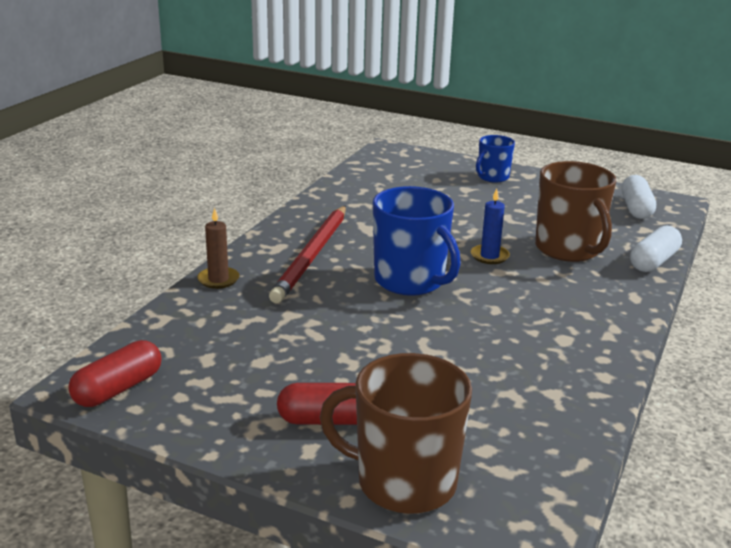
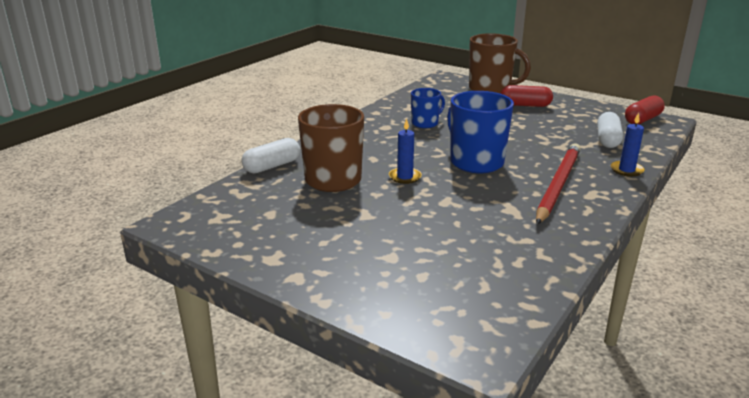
camera: 170 degrees left, 0 degrees up
brown candle [197,208,239,289] -> blue candle [611,113,645,177]
blue mug [476,135,515,182] -> blue mug moved to [411,88,445,128]
white capsule [621,175,656,219] -> white capsule moved to [597,112,623,148]

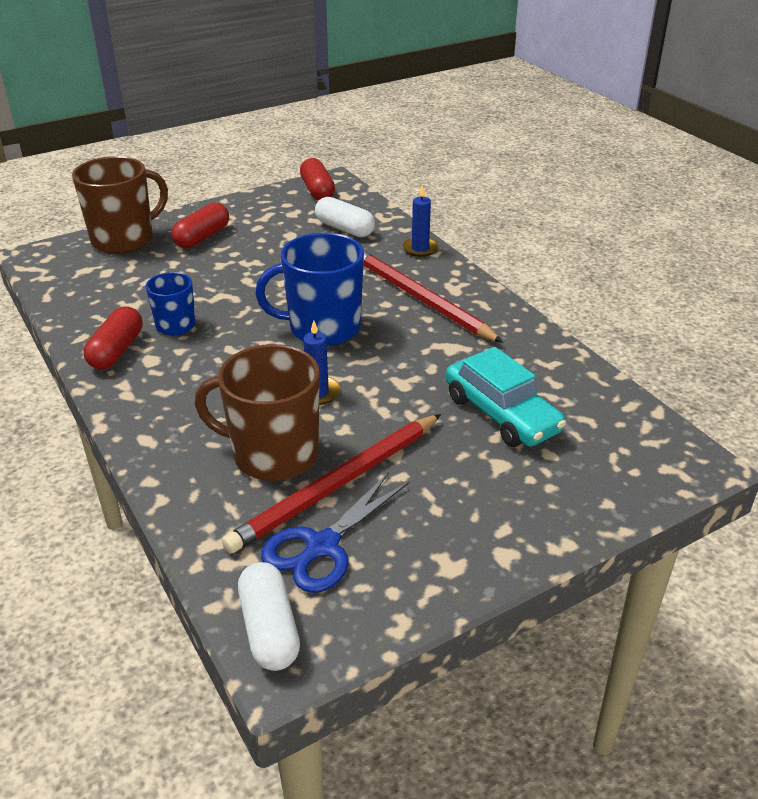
camera: 65 degrees left, 10 degrees up
white capsule [241,138,300,173] -> white capsule moved to [238,562,300,671]
none -> red capsule [84,306,142,370]
none -> red pencil [222,414,441,554]
none -> blue scissors [261,472,410,593]
none -> turquoise car [446,347,566,447]

